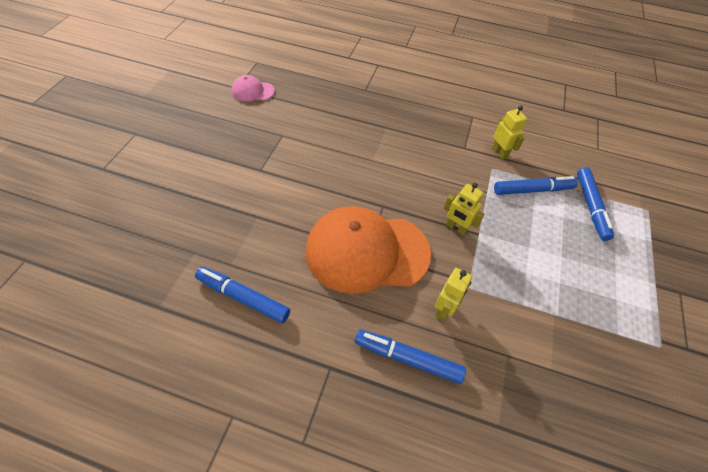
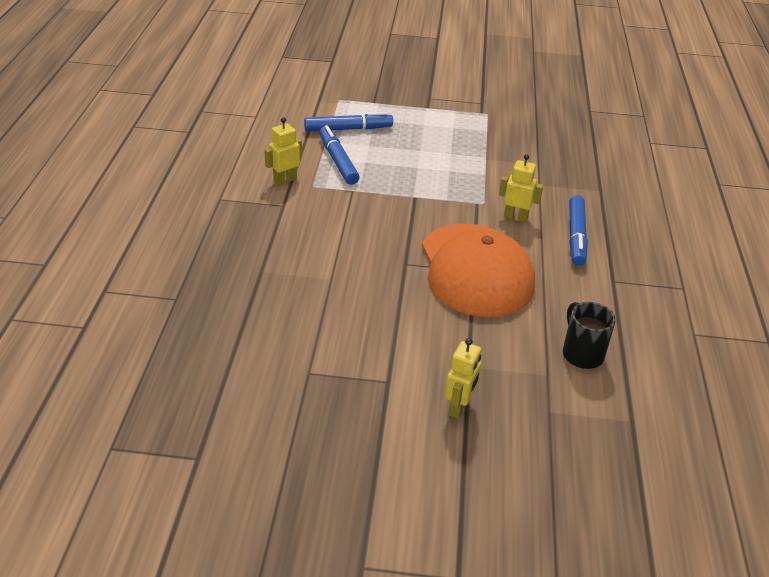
camera: 100 degrees left, 15 degrees down
blue marker [195,267,290,323] -> black mug [563,302,616,369]
pink cap [231,75,275,101] -> none
yellow robot [443,183,485,236] -> yellow robot moved to [445,338,482,419]

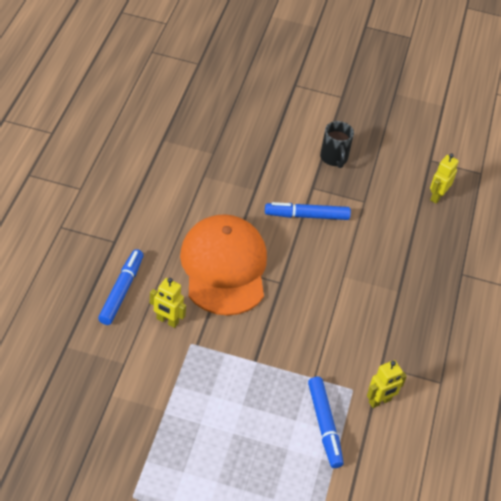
camera: 175 degrees left, 10 degrees up
blue marker [304,112,393,132] -> blue marker moved to [265,202,351,220]
yellow robot [445,338,482,419] -> yellow robot moved to [430,153,459,204]
black mug [563,302,616,369] -> black mug moved to [320,121,354,168]

